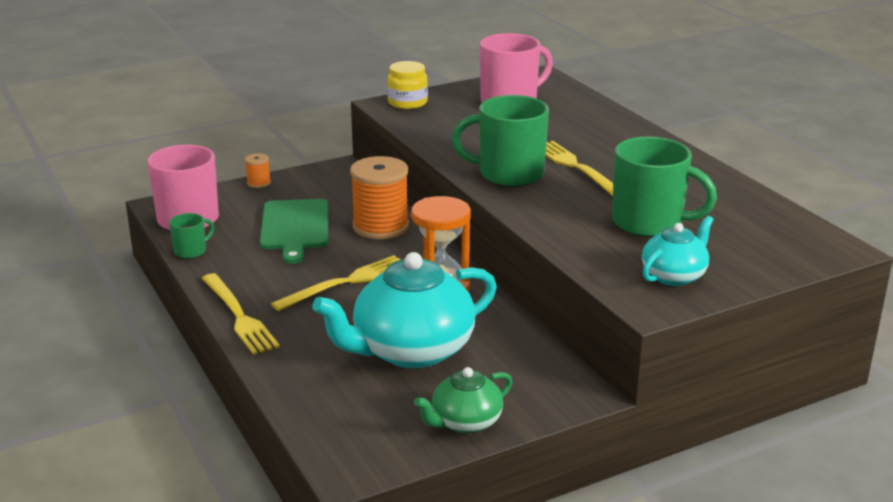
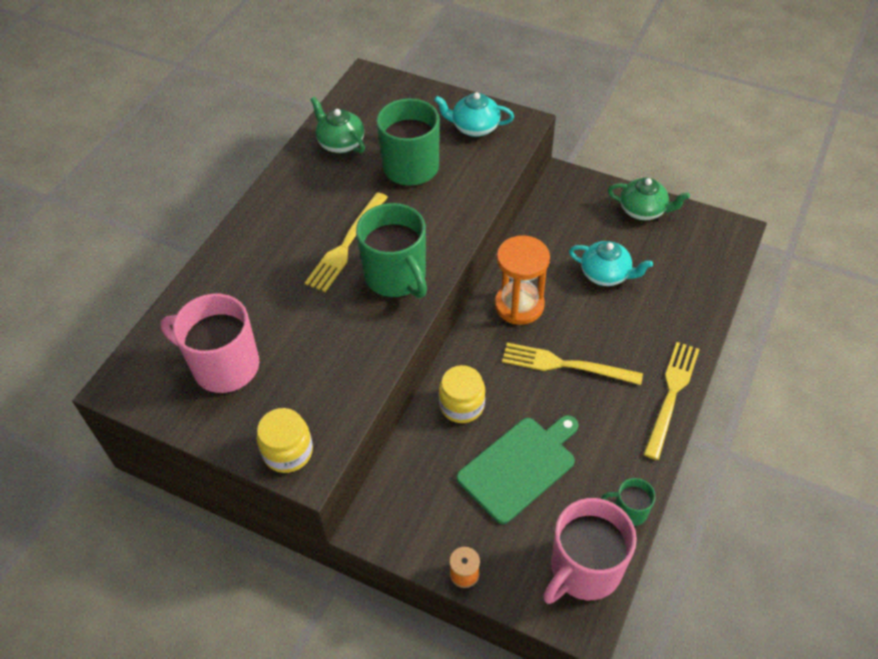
camera: 125 degrees left, 25 degrees up
turquoise teapot [312,252,497,368] -> turquoise teapot [569,241,653,286], size x0.53
orange spool [350,156,409,239] -> yellow jar [439,365,485,423]
none -> green teapot [310,97,365,153]

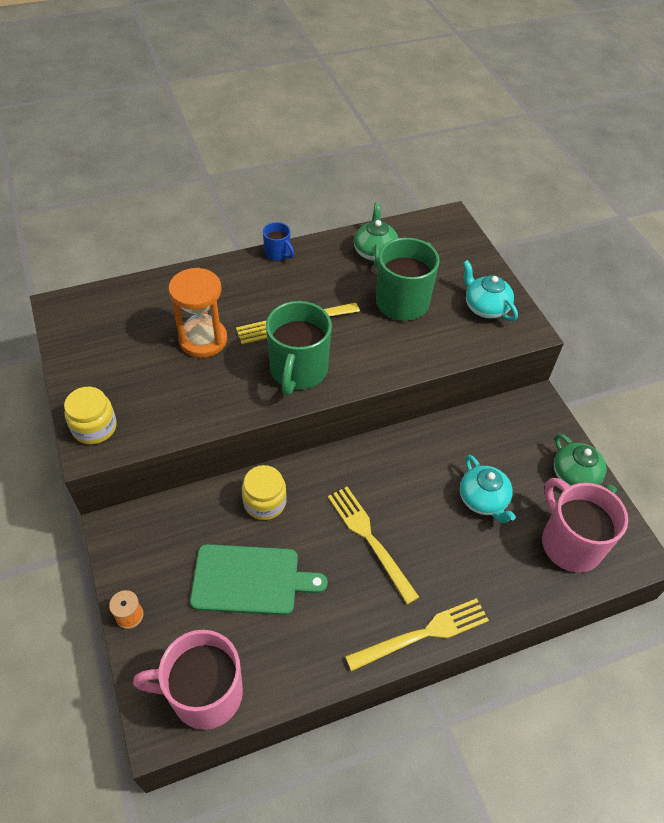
camera: 40 degrees right, 0 degrees up
pink mug [160,294,259,393] -> pink mug moved to [542,478,628,573]
orange hourglass [495,235,550,325] -> orange hourglass moved to [169,268,227,358]
green mug [601,478,656,526] -> none
none -> blue mug [263,222,294,261]

